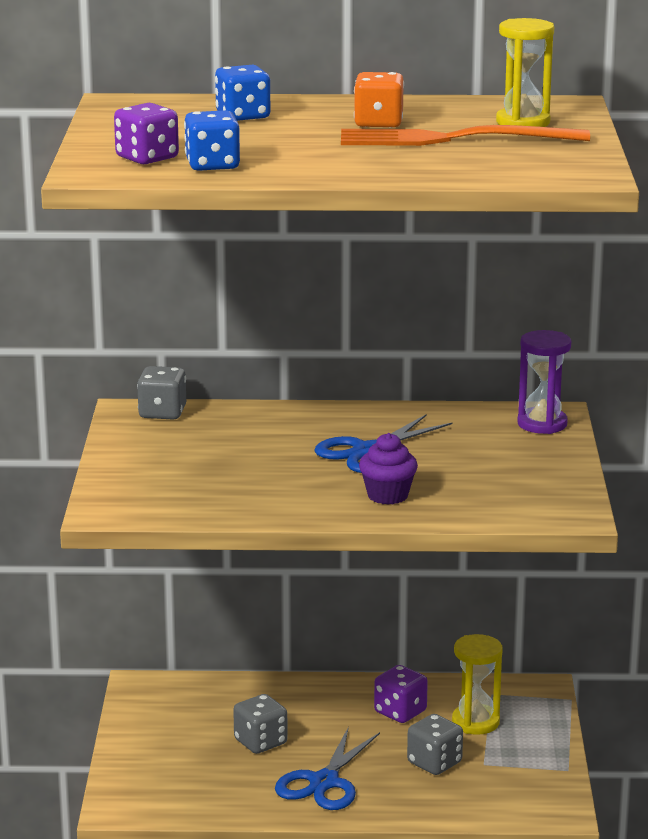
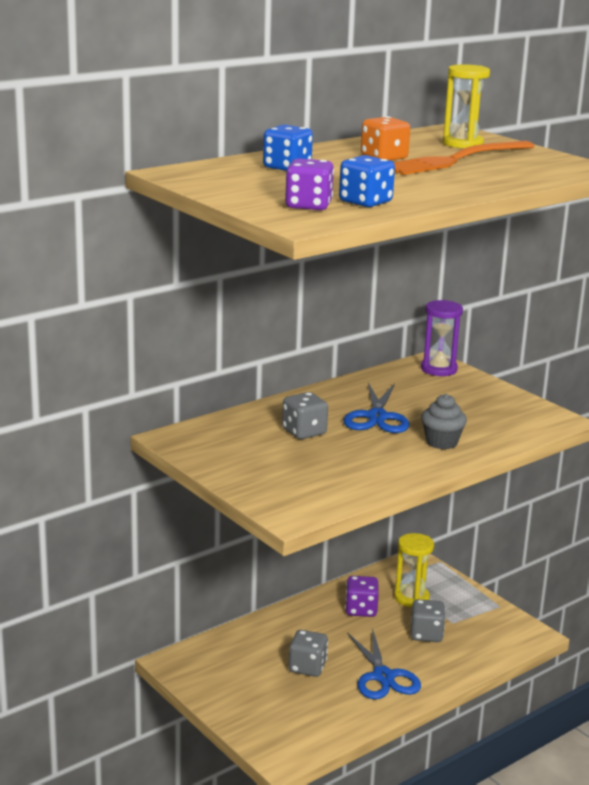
camera: 40 degrees left, 0 degrees up
grey dice [137,366,186,420] -> grey dice moved to [282,392,328,439]
purple cupcake [359,433,418,505] -> grey cupcake [421,394,467,449]

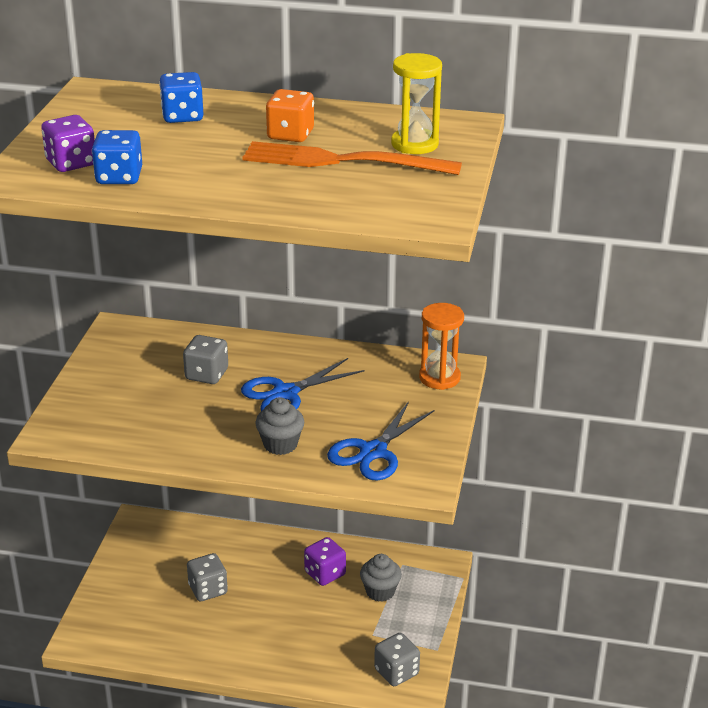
camera: 50 degrees right, 10 degrees up
blue scissors [347,628,421,699] -> blue scissors moved to [327,401,435,481]
yellow hourglass [394,533,434,607] -> grey cupcake [360,554,402,602]
grey dice [411,599,445,642] -> grey dice moved to [374,633,420,686]
purple hourglass [421,300,463,376] -> orange hourglass [419,303,464,390]

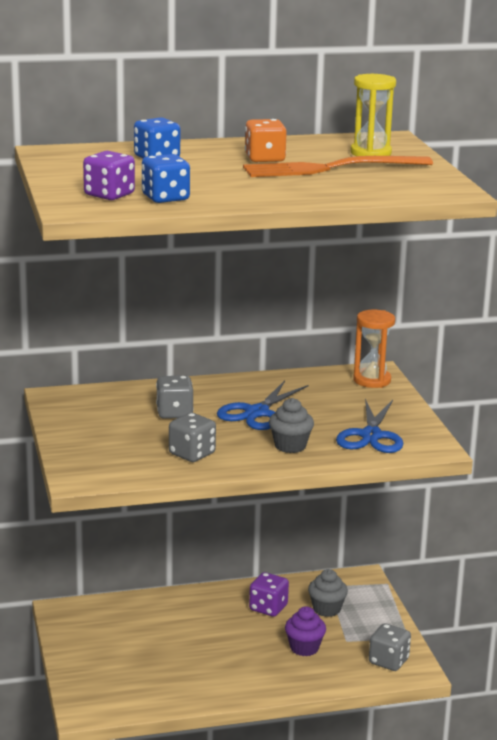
camera: 25 degrees left, 10 degrees down
grey dice [187,553,228,601] -> grey dice moved to [169,413,216,462]
none -> purple cupcake [285,606,326,656]

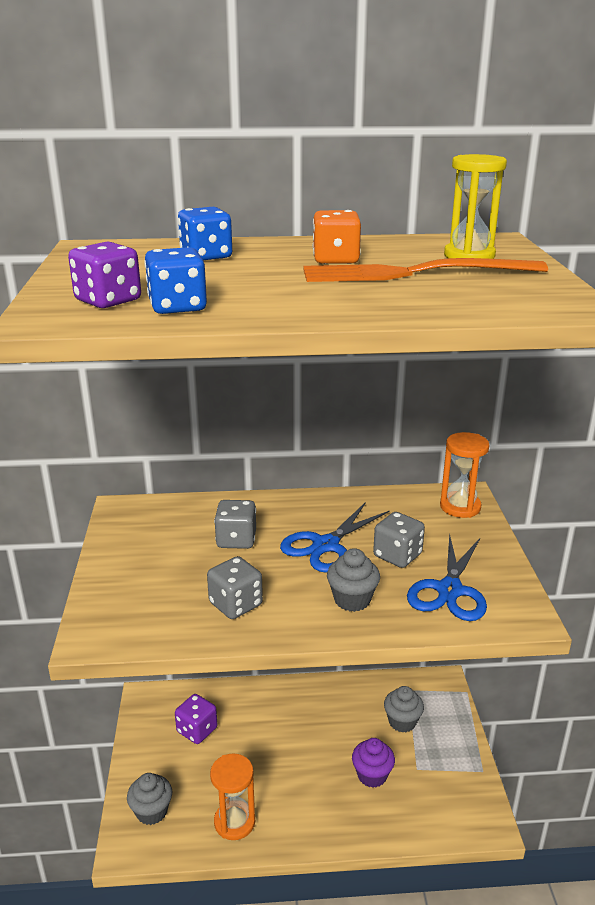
camera: 10 degrees right, 5 degrees up
purple dice [249,572,289,617] -> purple dice moved to [175,694,217,744]
grey dice [369,623,411,671] -> grey dice moved to [373,512,425,568]
none -> grey cupcake [127,773,172,825]
none -> orange hourglass [210,753,255,840]

